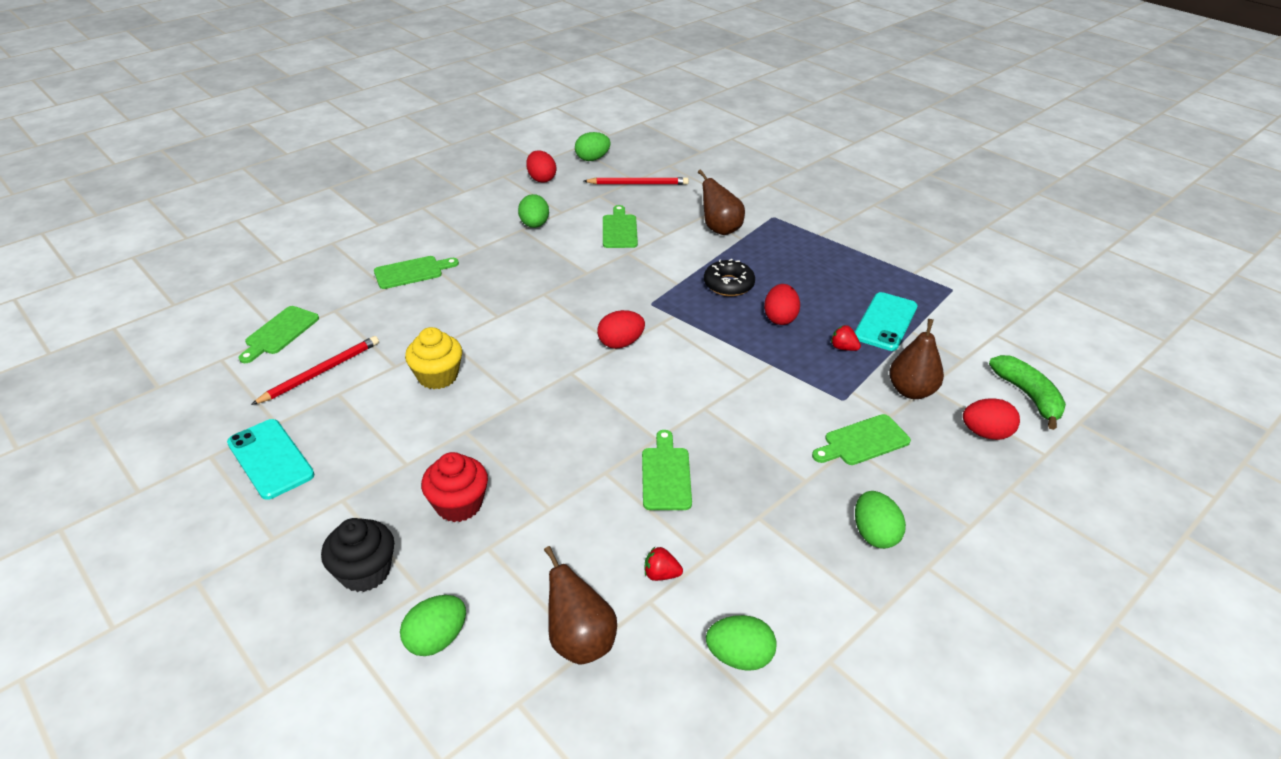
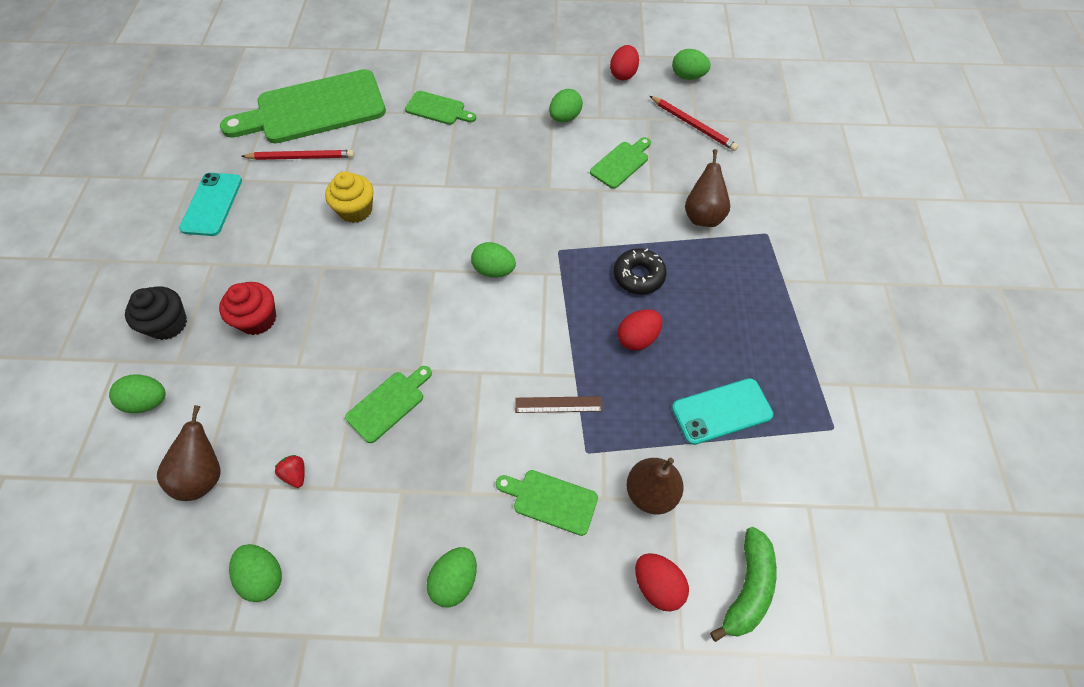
camera: 45 degrees right, 20 degrees up
green cutting board [239,306,319,363] -> green cutting board [220,69,386,143], size x2.19
red egg [597,310,645,349] -> green egg [471,242,516,278]
red strawberry [831,325,861,351] -> none
none -> brown ruler [515,396,603,413]

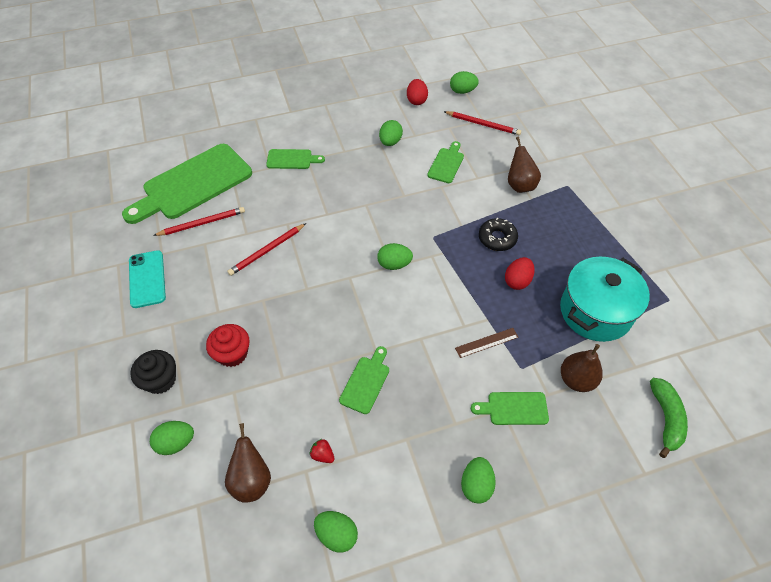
camera: 20 degrees left, 5 degrees down
yellow cupcake [325,172,373,223] -> red pencil [227,223,306,276]
red egg [635,553,689,611] -> none
turquoise phone [672,378,773,445] -> turquoise pot [560,257,650,342]

